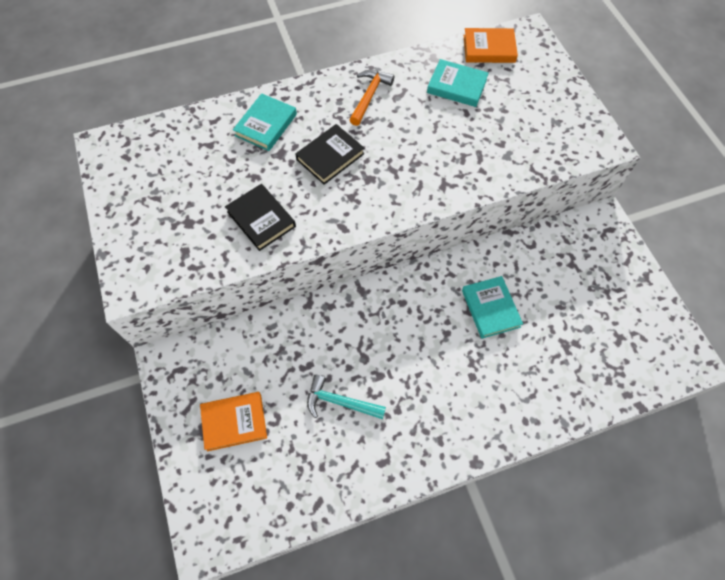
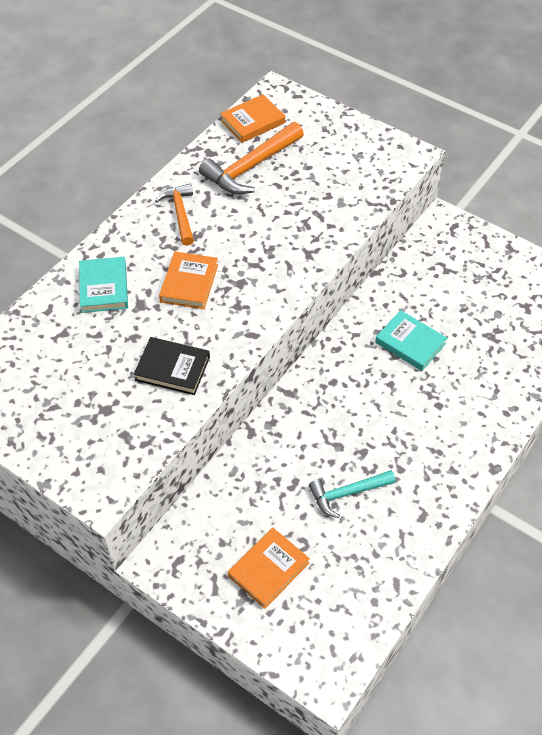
camera: 35 degrees left, 10 degrees down
black book [295,124,364,185] -> orange book [159,251,218,309]
turquoise book [427,59,489,107] -> orange hammer [199,122,304,194]

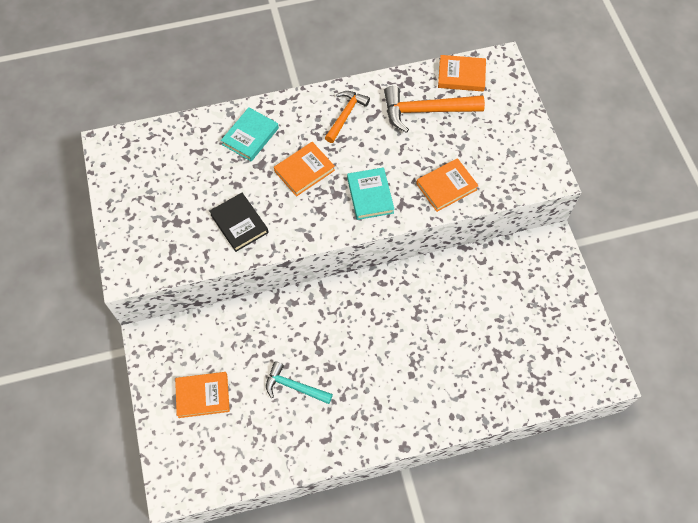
camera: 40 degrees right, 10 degrees up
turquoise book [375,310,447,371] -> turquoise book moved to [347,167,394,220]
none -> orange book [416,158,479,212]

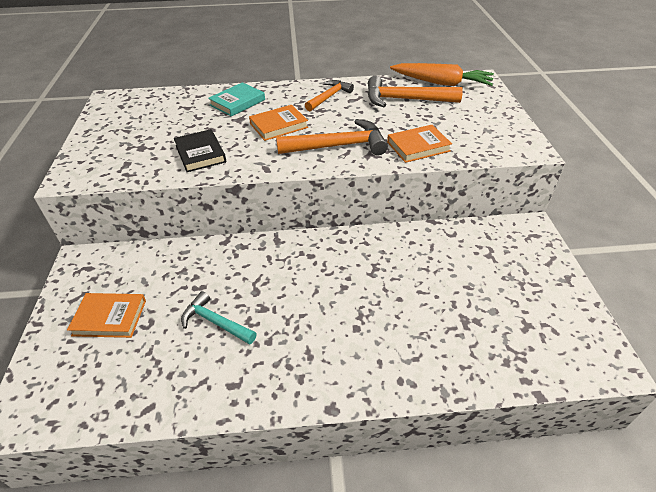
camera: 10 degrees right, 20 degrees down
turquoise book [347,167,394,220] -> orange hammer [276,119,388,155]
orange book [438,55,486,92] -> orange carrot [390,63,494,86]

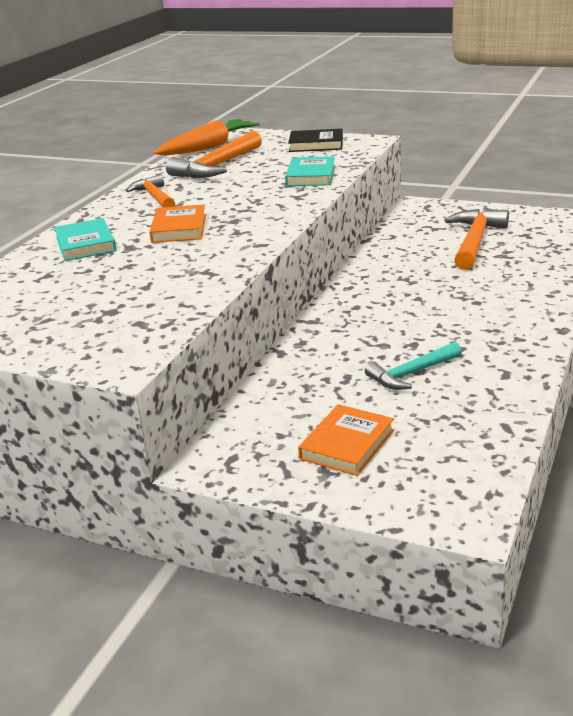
camera: 60 degrees left, 15 degrees down
black book [174,129,226,172] -> black book moved to [288,129,343,152]
orange hammer [276,119,388,155] -> orange hammer moved to [445,209,509,270]
orange book [387,125,452,163] -> turquoise book [285,156,335,186]

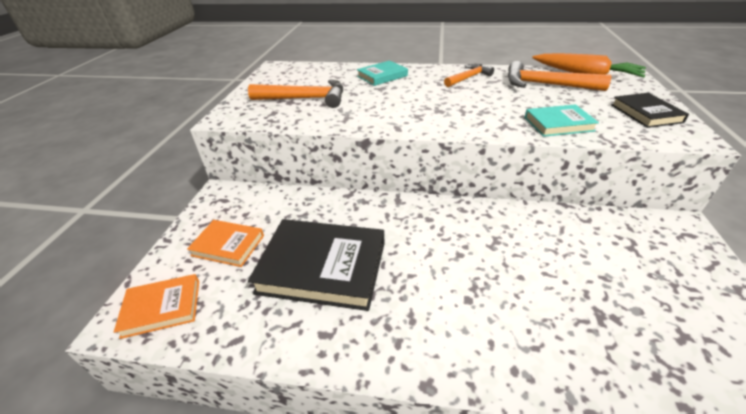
camera: 75 degrees right, 10 degrees up
orange book [149,205,206,243] -> orange book moved to [114,274,199,339]
turquoise hammer [365,342,462,390] -> black book [248,219,385,311]
orange hammer [445,209,509,270] -> orange hammer moved to [248,79,343,108]

